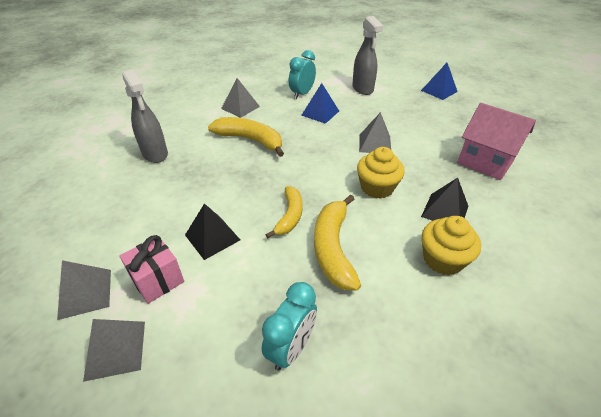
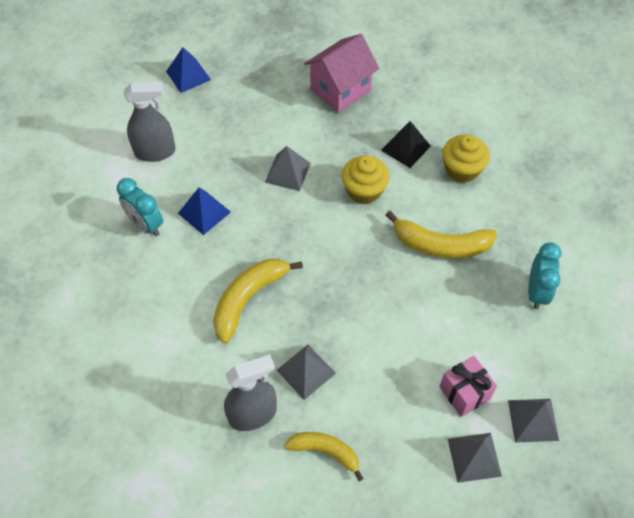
camera: 80 degrees left, 15 degrees up
black pyramid [185,203,240,260] -> none
grey pyramid [221,78,260,118] -> grey pyramid moved to [277,345,336,400]
turquoise clock [262,282,317,371] -> turquoise clock turned 60 degrees clockwise [528,242,561,309]
yellow banana [266,186,302,238] -> yellow banana moved to [284,432,364,481]

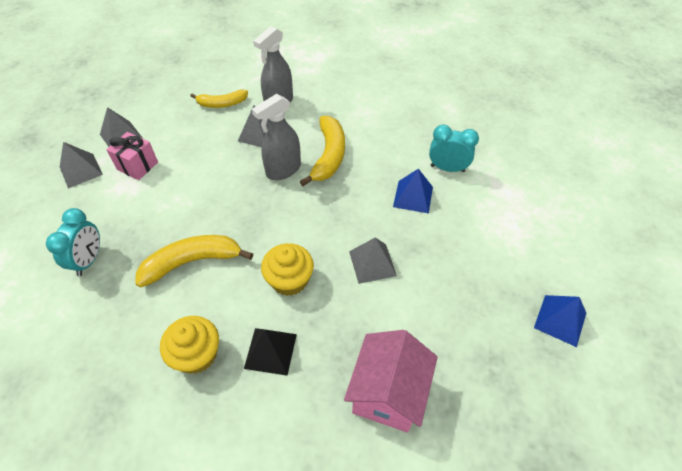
camera: 150 degrees right, 5 degrees down
grey spray bottle [124,82,176,162] -> grey spray bottle moved to [252,94,301,180]
turquoise clock [528,242,561,309] -> turquoise clock turned 150 degrees counterclockwise [46,208,100,276]

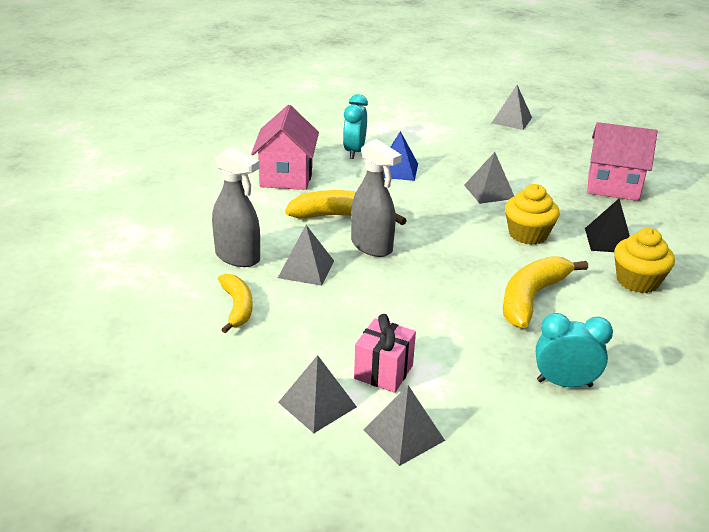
camera: 95 degrees left, 20 degrees down
yellow banana [135,235,253,287] -> yellow banana turned 60 degrees clockwise [503,256,588,328]
blue pyramid [534,295,586,347] -> grey pyramid [492,85,532,130]
none -> pink house [251,105,319,190]

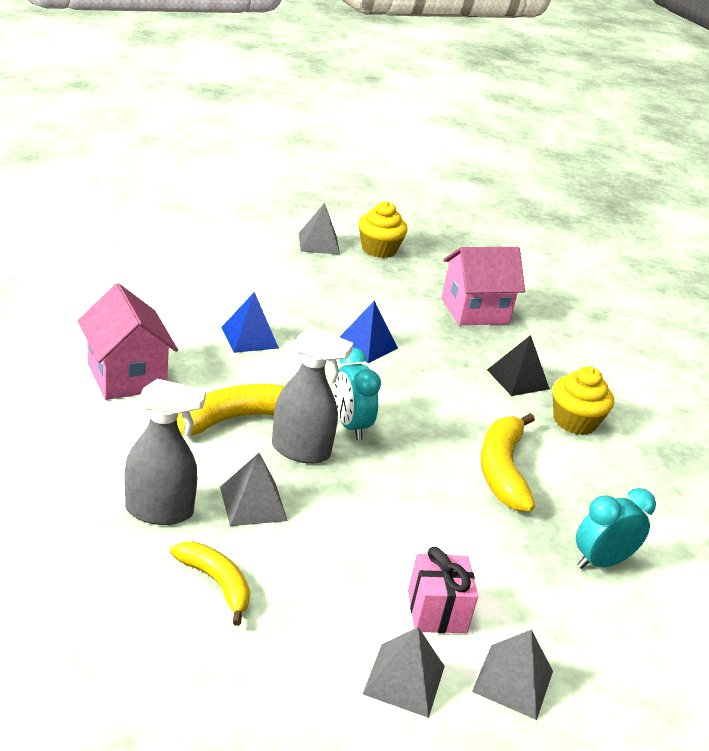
camera: 35 degrees left, 0 degrees up
turquoise clock [343,94,368,159] -> turquoise clock moved to [334,348,381,440]
grey pyramid [464,152,514,204] -> blue pyramid [340,301,398,363]
yellow cupcake [505,184,560,245] -> yellow cupcake moved to [358,201,408,258]

